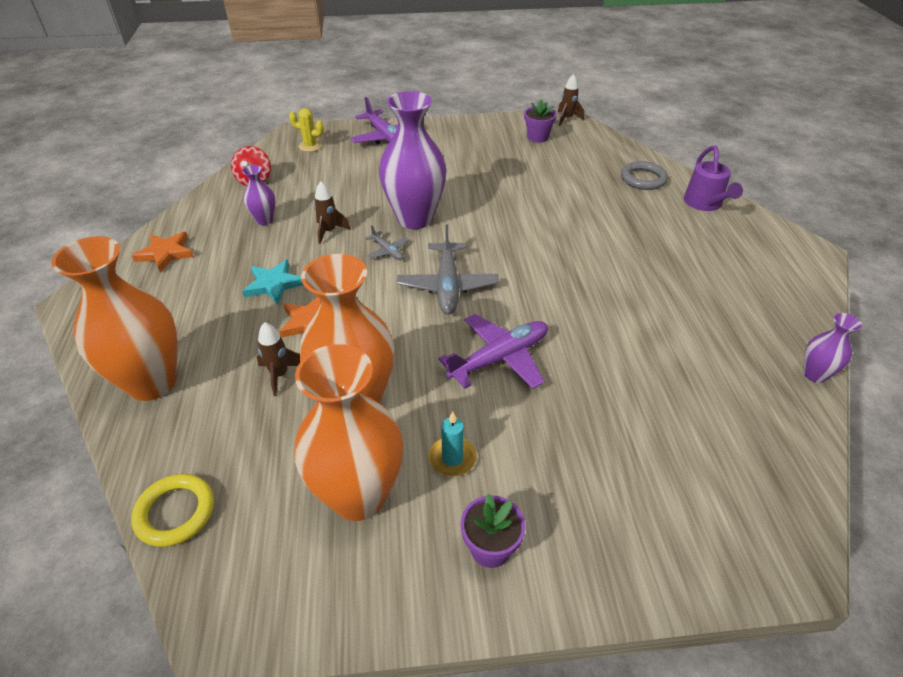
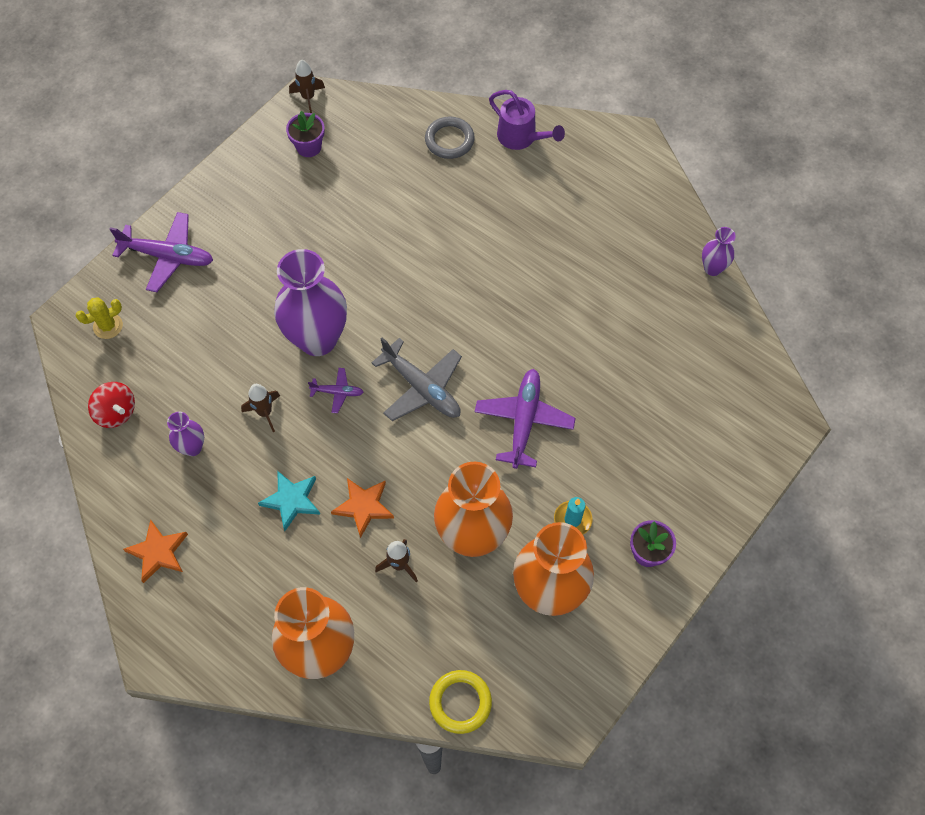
camera: 45 degrees left, 20 degrees up
grey plane [365,225,409,260] -> purple plane [308,368,364,413]

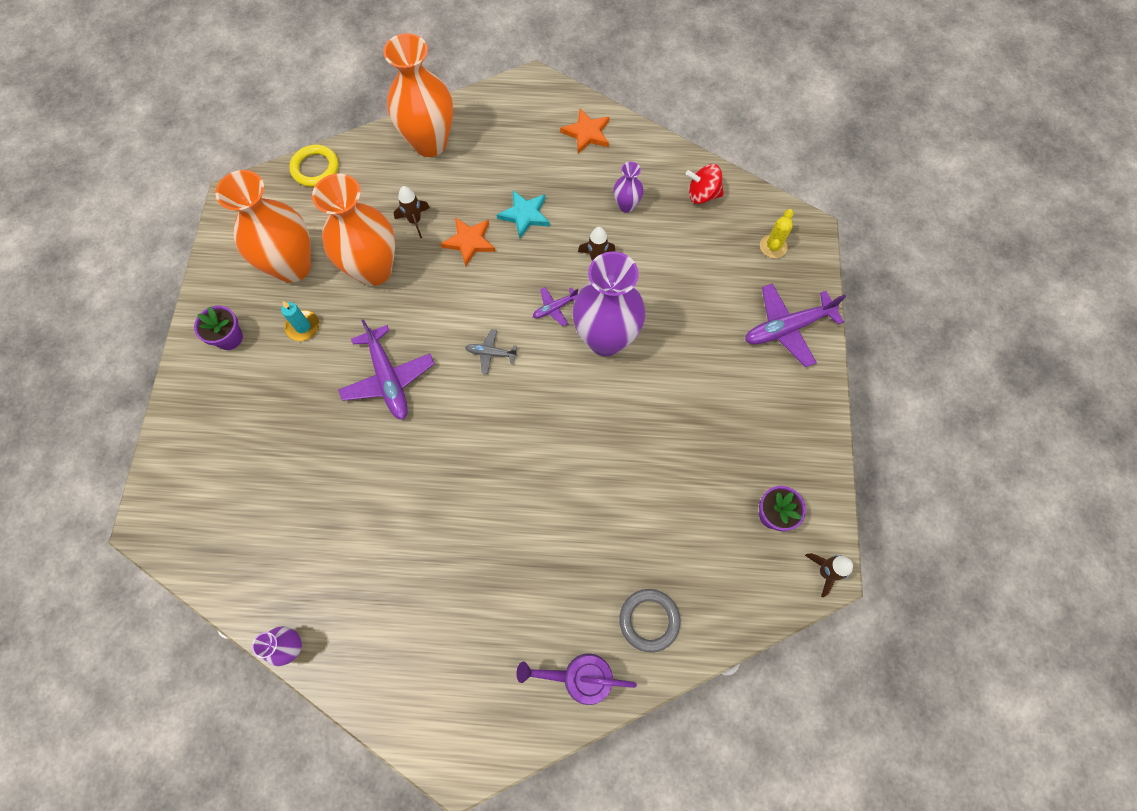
camera: 145 degrees right, 5 degrees up
grey plane [372,337,462,421] -> grey plane [465,329,517,374], size x0.51

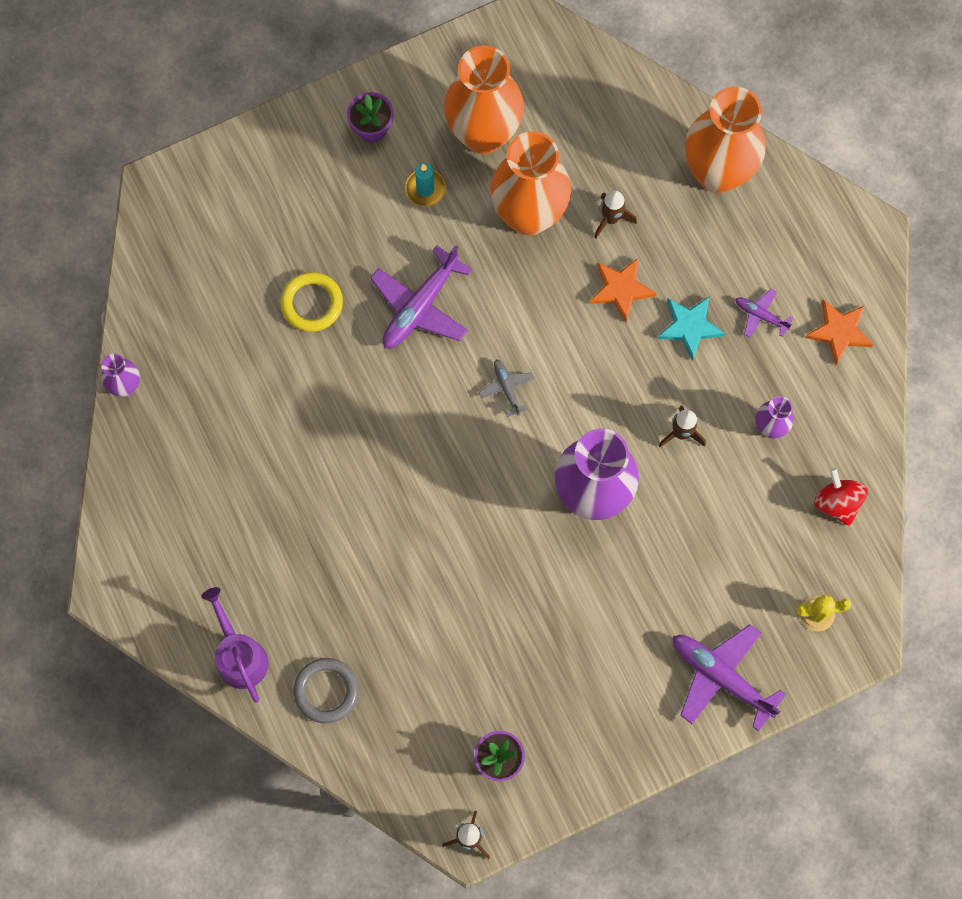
camera: 60 degrees right, 5 degrees up
yellow ring [289,145,339,187] -> yellow ring moved to [280,272,343,332]
purple plane [533,287,578,326] -> purple plane moved to [735,289,793,338]

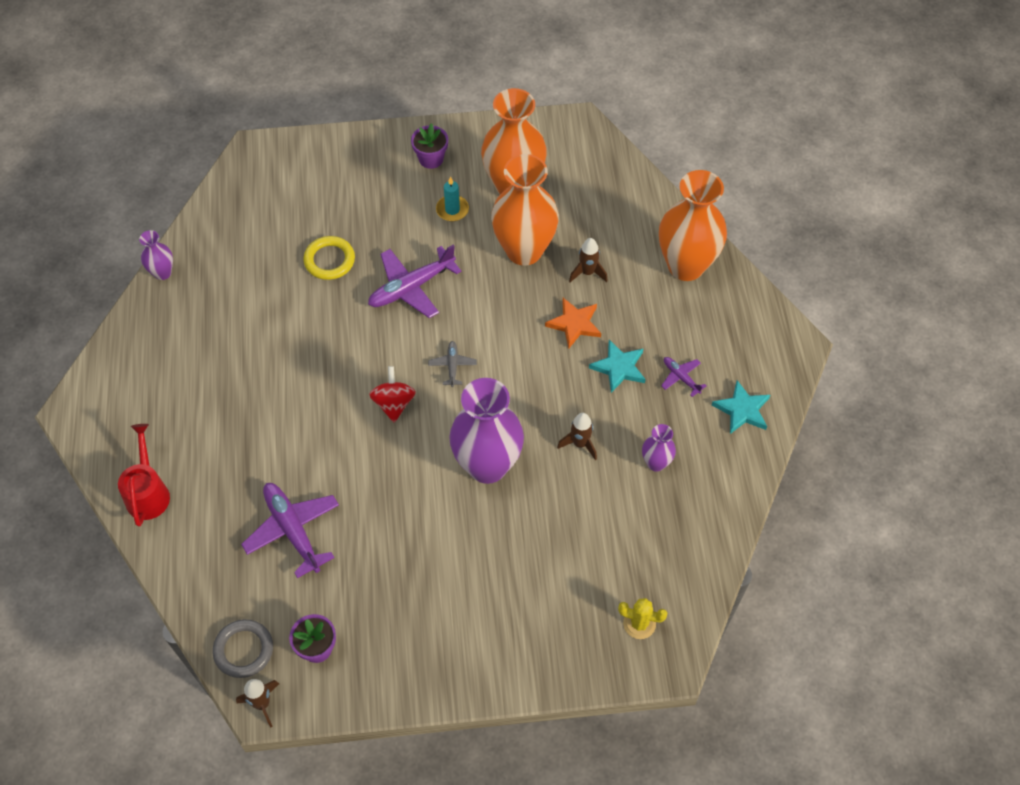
camera: 20 degrees right, 15 degrees down
purple watering can [202,587,269,703] -> red watering can [118,424,170,527]
grey ring [293,658,359,723] -> grey ring moved to [213,619,273,678]
purple plane [673,624,786,731] -> purple plane moved to [241,483,339,578]
orange star [805,300,874,365] -> turquoise star [712,380,770,434]
red spinning top [814,468,868,526] -> red spinning top moved to [369,366,416,423]

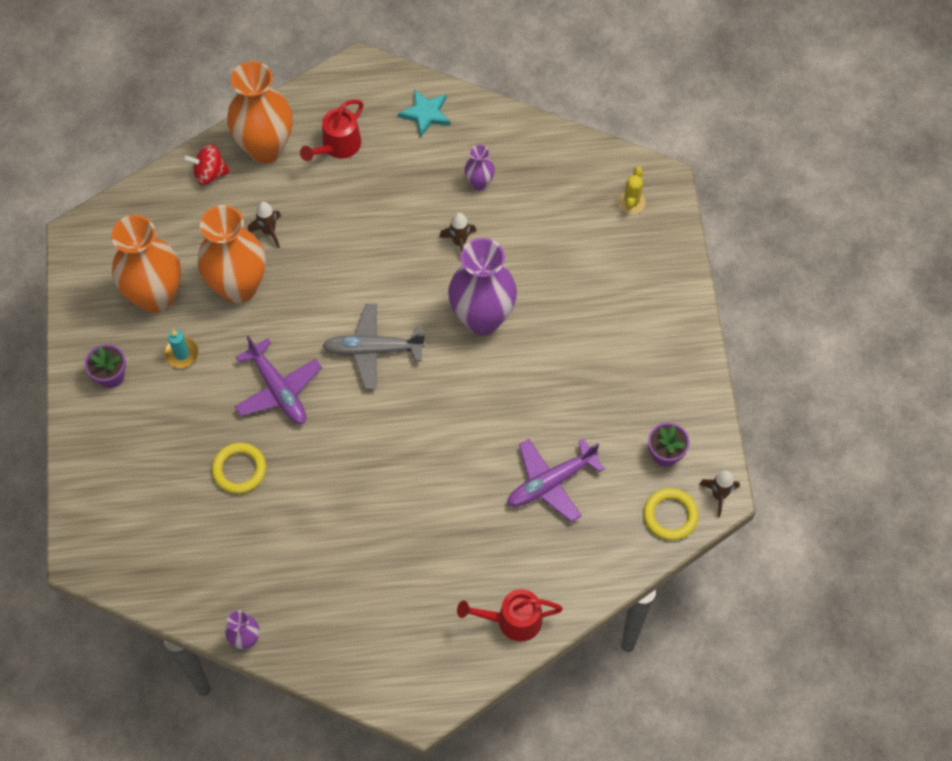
camera: 90 degrees left, 5 degrees up
grey ring [213,619,273,678] -> yellow ring [643,488,699,540]
red spinning top [369,366,416,423] -> red spinning top moved to [183,144,230,185]
grey plane [428,341,477,387] -> grey plane [322,304,426,389], size x1.97
orange star [545,298,601,348] -> none
turquoise star [589,340,646,393] -> none
purple plane [661,357,706,397] -> none
none -> red watering can [300,100,363,161]

